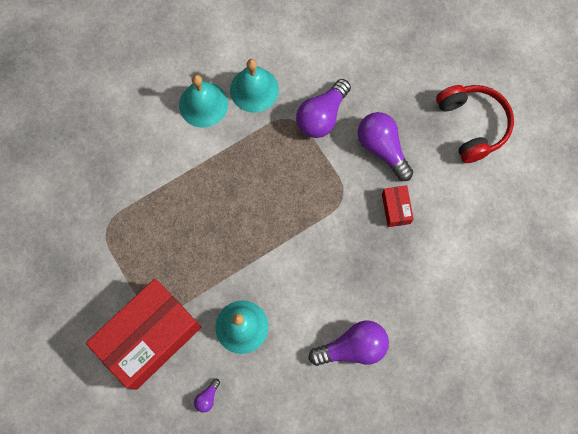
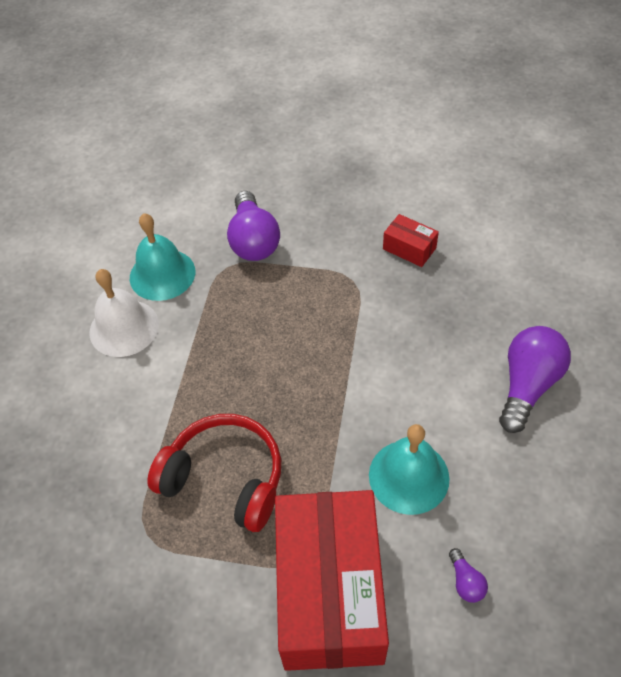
camera: 45 degrees left, 20 degrees down
turquoise bell [179,75,228,128] -> white bell [89,269,159,357]
purple light bulb [358,112,413,181] -> none
red headphones [436,85,514,163] -> red headphones moved to [147,414,281,532]

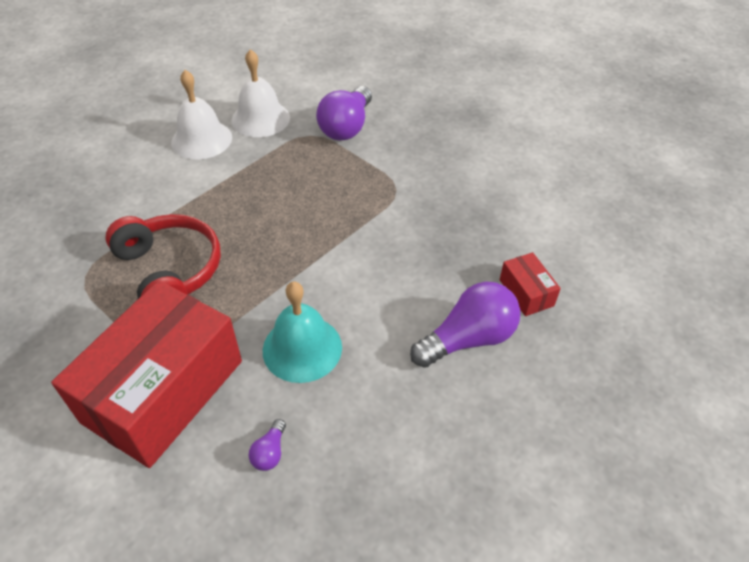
camera: 30 degrees right, 5 degrees down
turquoise bell [130,213,195,301] -> white bell [231,49,290,137]
red box [383,214,439,267] -> red box moved to [500,252,561,316]

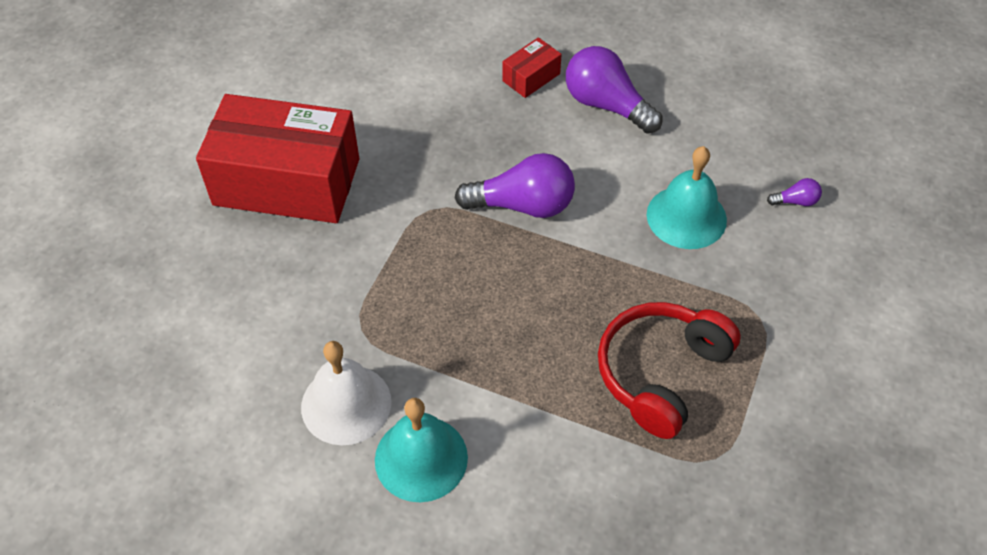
camera: 110 degrees left, 5 degrees up
red box [51,280,242,468] -> red box moved to [196,94,359,223]
white bell [171,70,232,159] -> turquoise bell [375,398,468,502]
purple light bulb [316,86,372,141] -> purple light bulb moved to [455,153,575,218]

